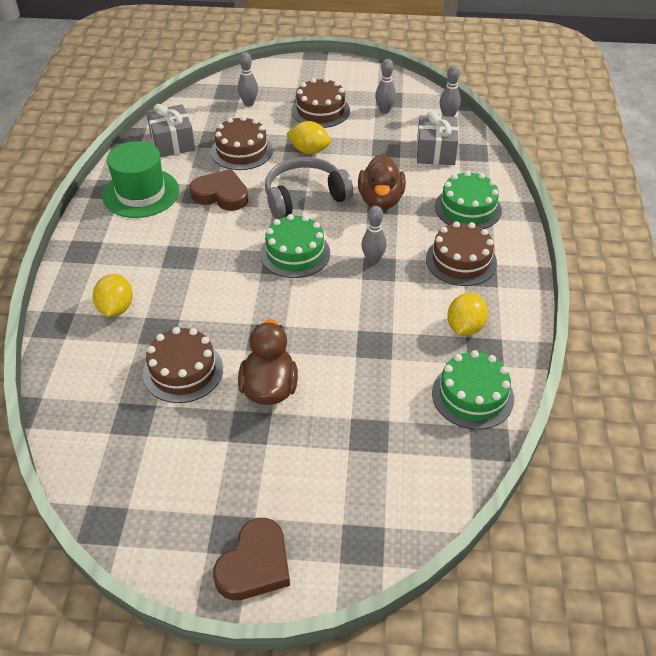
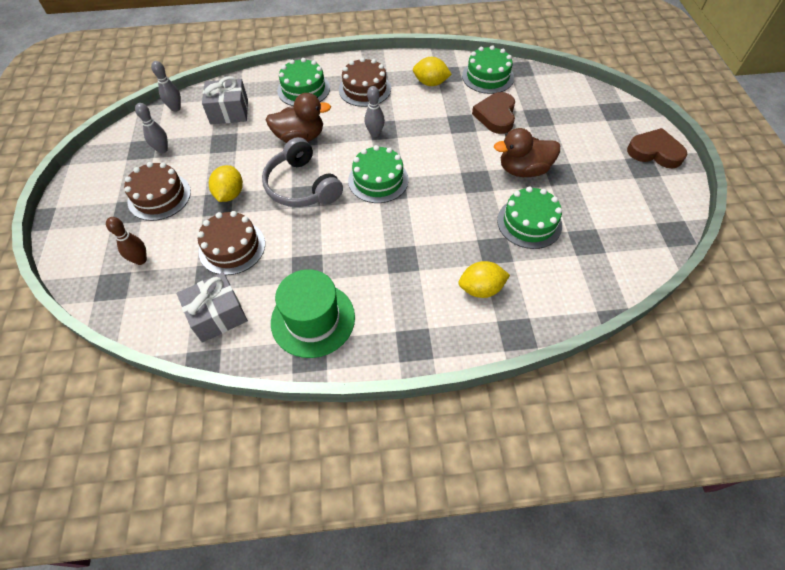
camera: 100 degrees left, 10 degrees up
brown cake [143,327,223,403] -> green cake [497,186,562,249]
brown heart [189,169,248,211] -> brown heart moved to [472,92,515,134]
grey bowling pin [238,52,258,107] -> brown bowling pin [106,217,147,265]

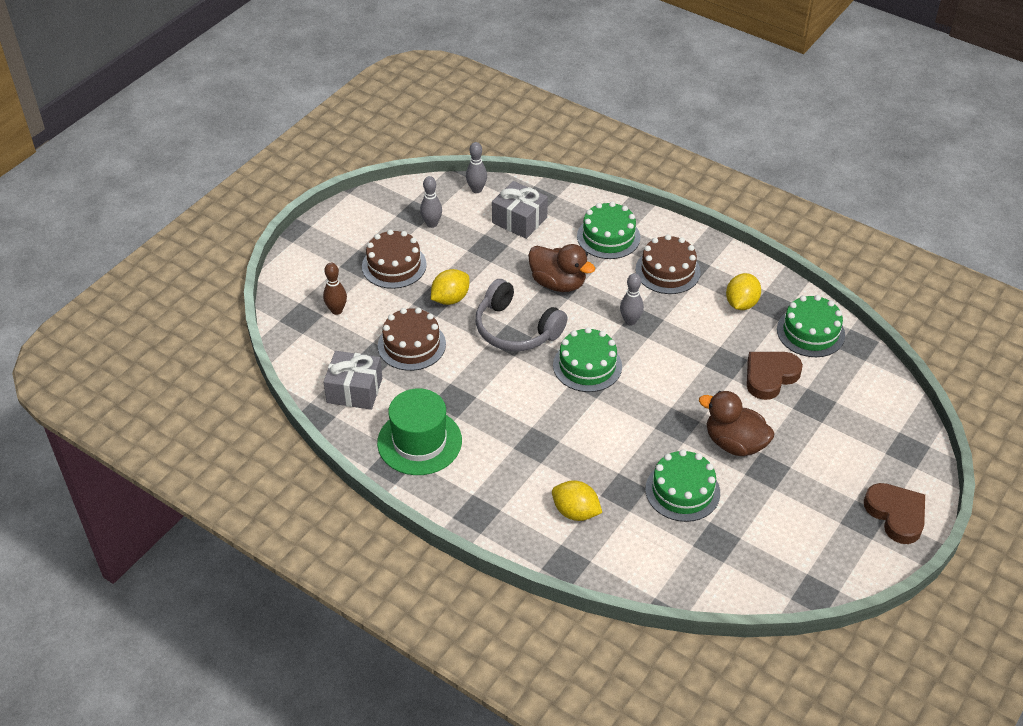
camera: 40 degrees right, 10 degrees down
grey headphones [262,137,343,207] -> grey headphones turned 60 degrees counterclockwise [476,279,567,351]
yellow lemon [413,57,452,86] -> yellow lemon turned 60 degrees clockwise [726,273,761,310]

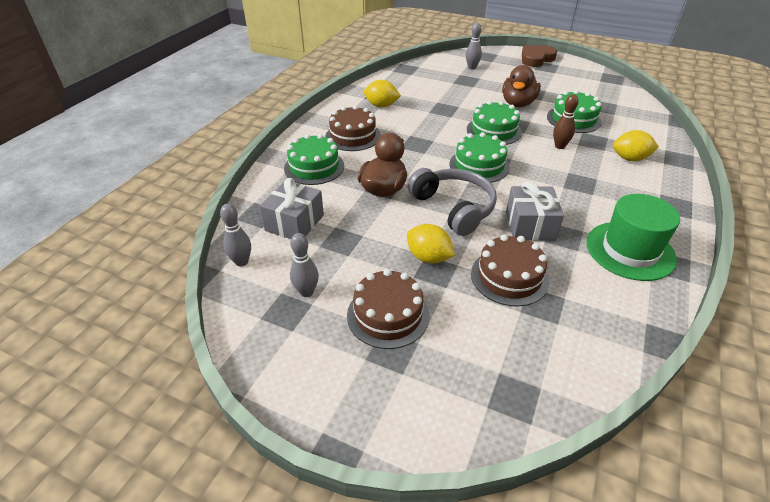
camera: 100 degrees left, 5 degrees down
brown bowling pin [323,263,347,315] -> brown bowling pin moved to [553,94,579,149]
grey gift [323,351,382,410] -> grey gift moved to [506,181,564,241]
grey headphones [476,279,567,351] -> grey headphones turned 60 degrees counterclockwise [407,168,497,236]
yellow lemon [552,480,602,521] -> yellow lemon turned 75 degrees clockwise [613,130,659,161]
grey bowling pin [620,273,644,326] -> grey bowling pin moved to [466,23,482,70]
brown heart [747,352,803,400] -> none
green cake [777,295,845,357] -> green cake moved to [467,101,522,145]

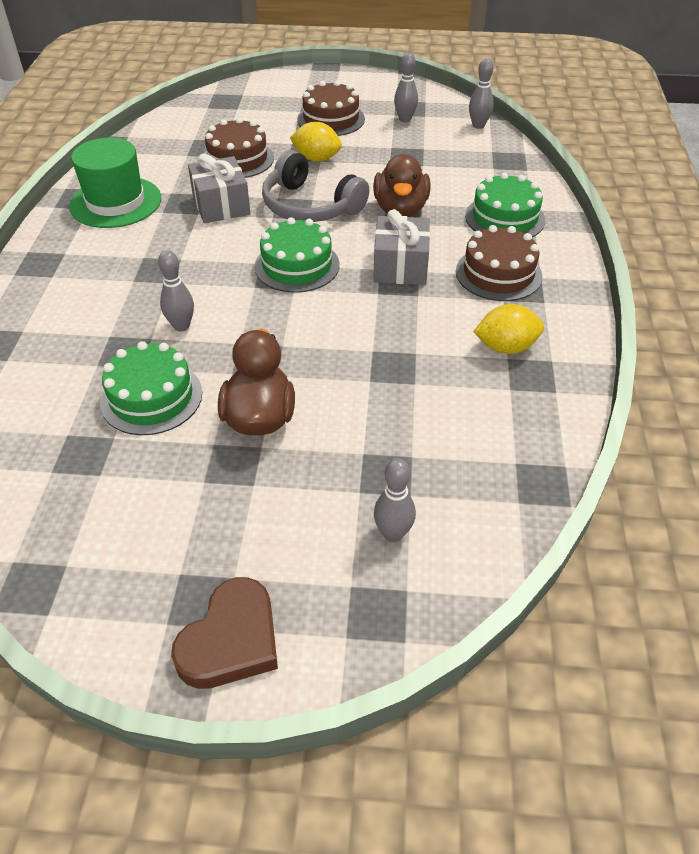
camera: 160 degrees right, 5 degrees up
grey gift [260,178,324,239] -> grey gift moved to [373,209,430,285]
green cake [467,101,522,145] -> none
brown bowling pin [553,94,579,149] -> grey bowling pin [158,250,194,332]
yellow lemon [613,130,659,161] -> none

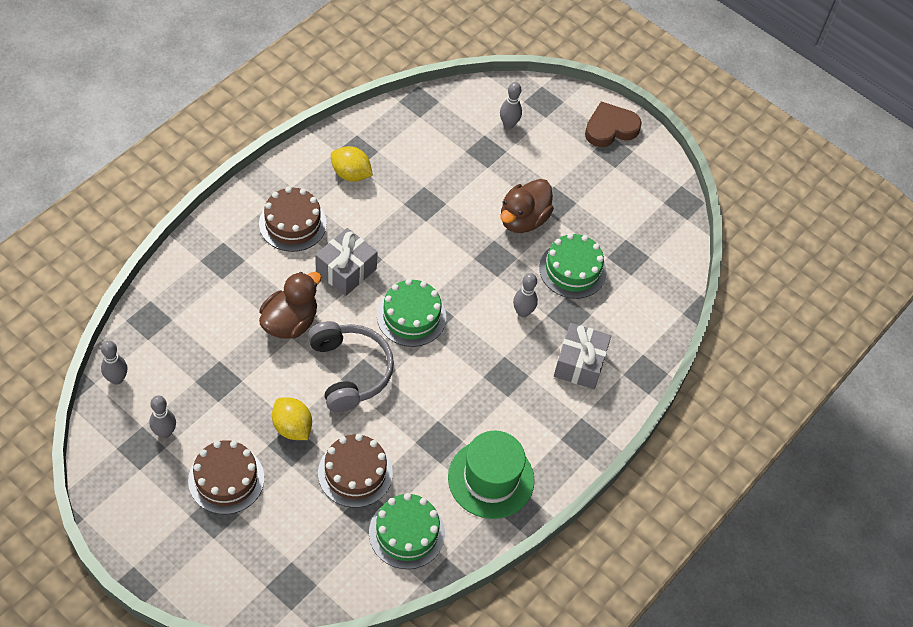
camera: 150 degrees left, 10 degrees up
grey gift [188,153,250,223] -> grey gift moved to [554,323,611,389]
green cake [465,172,545,237] -> green cake moved to [369,493,445,569]

